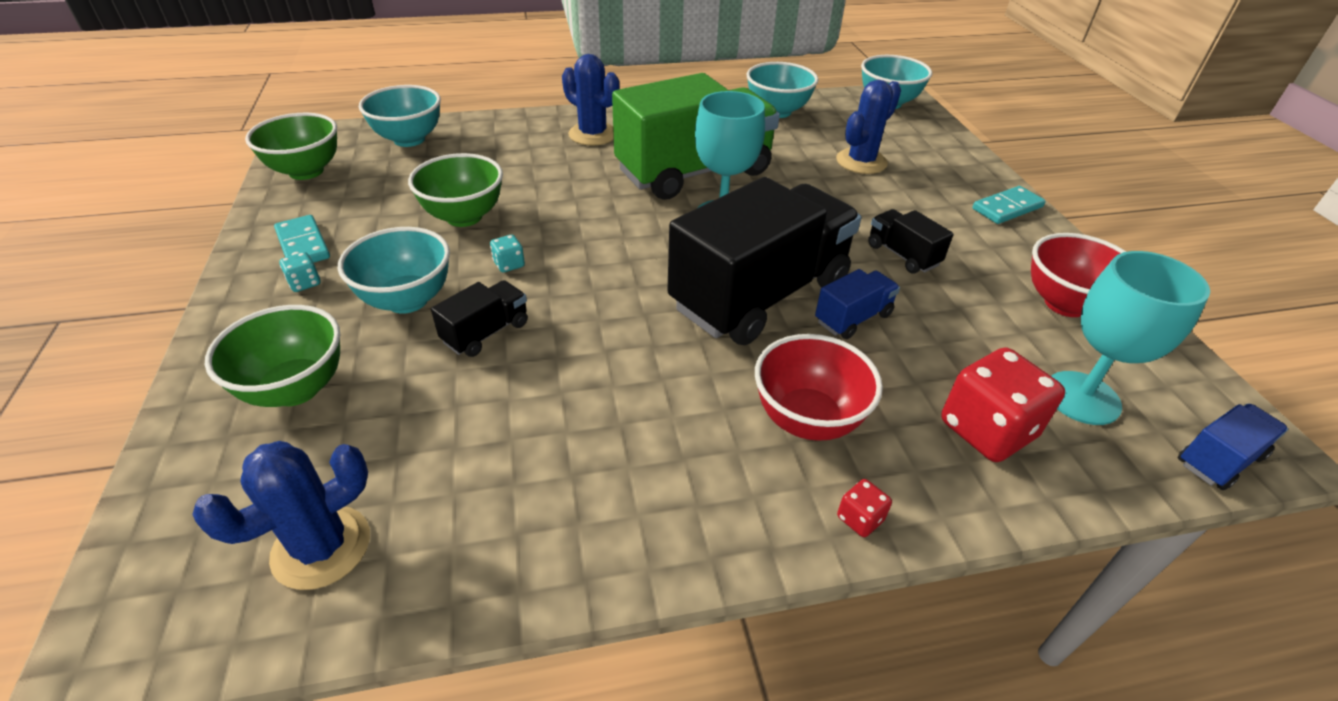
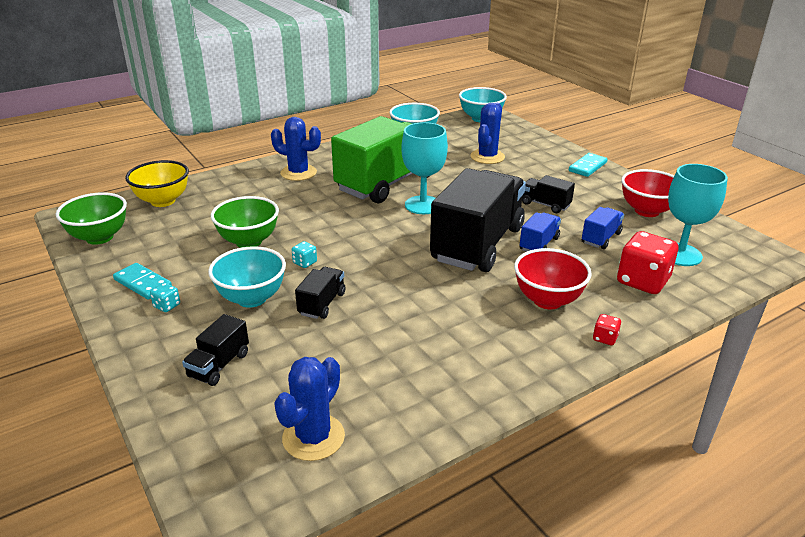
camera: 20 degrees left, 10 degrees down
green bowl [205,305,340,407] -> black truck [182,314,249,386]
turquoise bowl [359,85,441,147] -> yellow bowl [125,160,189,207]
blue truck [1178,404,1288,490] -> blue truck moved to [582,207,624,249]

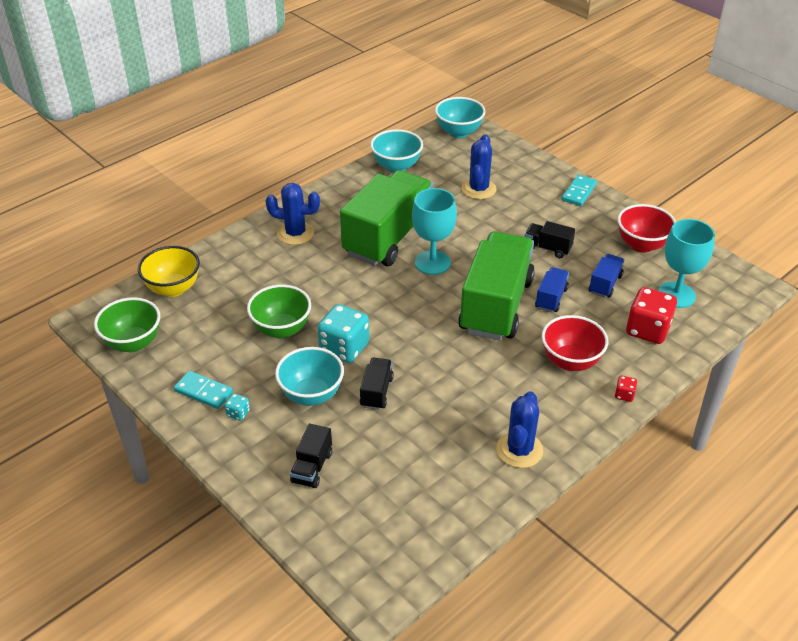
camera: 10 degrees left, 10 degrees up
blue cactus [274,357,345,461] -> blue cactus moved to [497,391,543,468]
turquoise dice [292,241,317,268] -> turquoise dice [318,304,369,363], size x2.25
black truck [430,168,526,272] -> green truck [458,231,535,340]

